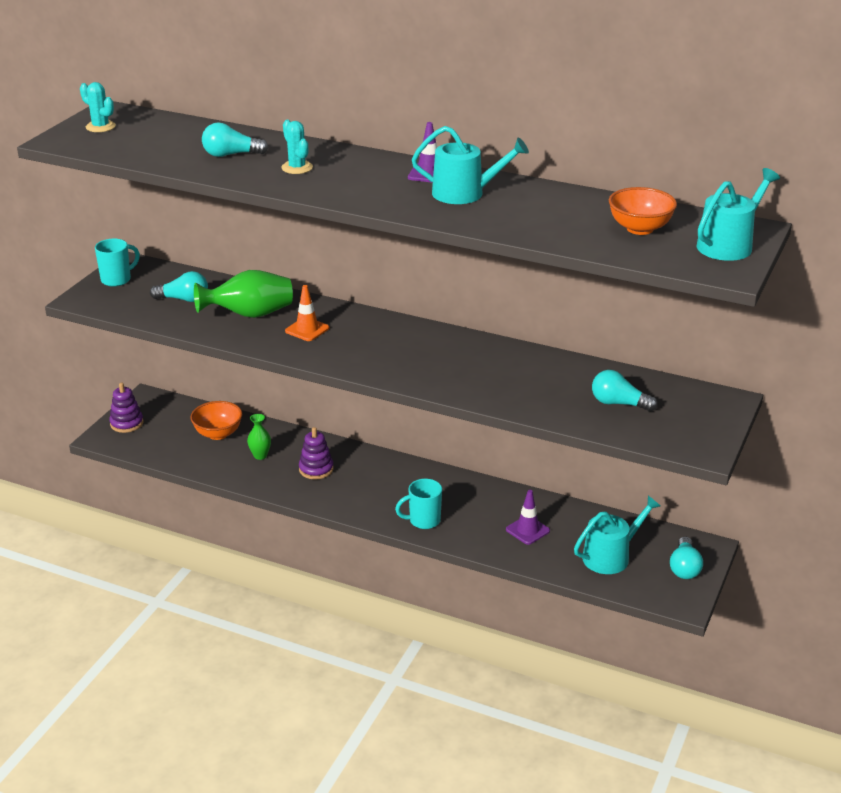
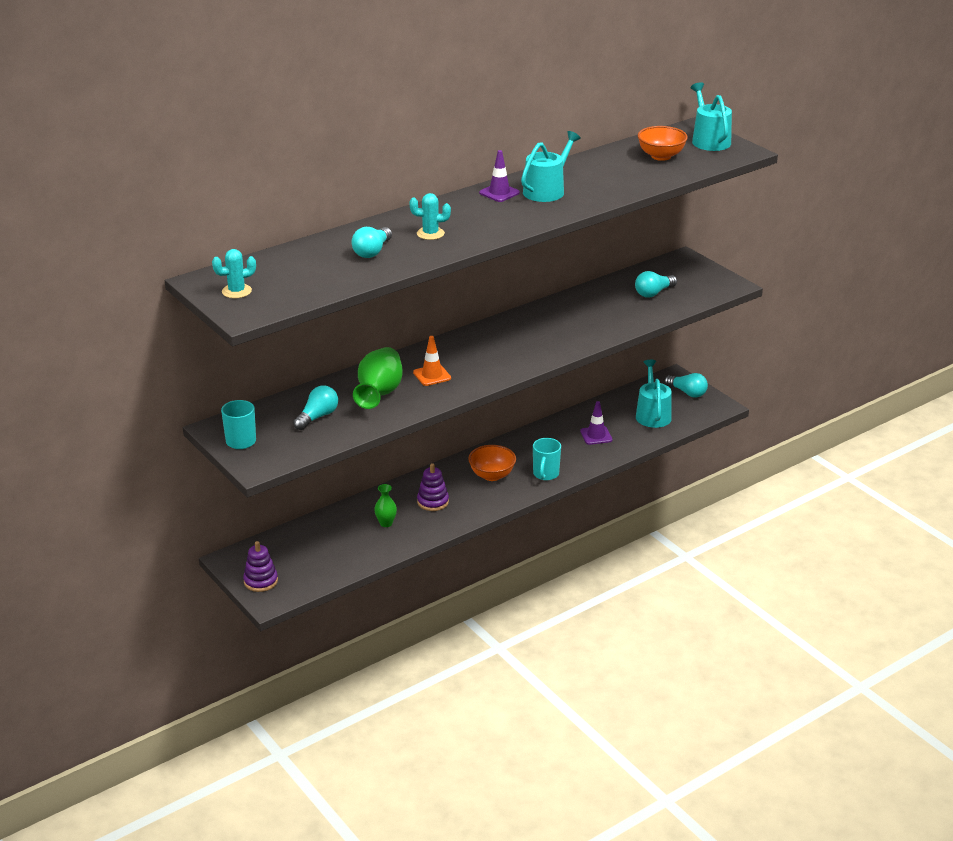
camera: 60 degrees left, 0 degrees up
orange bowl [190,401,242,440] -> orange bowl moved to [468,445,516,481]

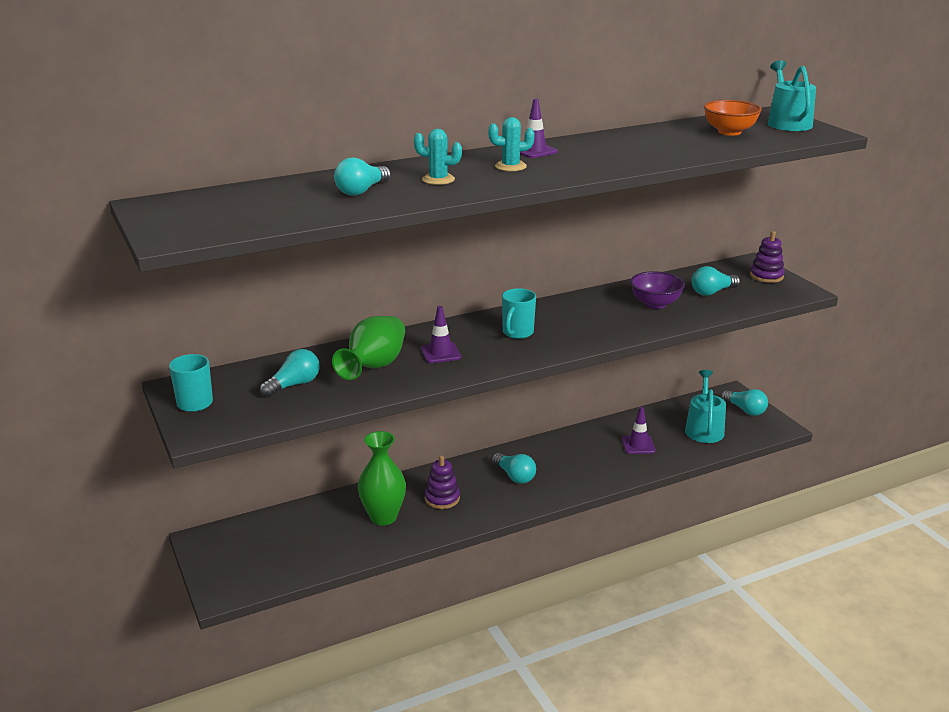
camera: 10 degrees right, 5 degrees down
turquoise cactus [212,249,256,298] -> turquoise cactus moved to [488,117,535,171]
purple stacking toy [243,541,278,592] -> purple stacking toy moved to [750,231,785,283]
green vase [374,484,397,527] -> green vase [358,431,406,526], size x1.89
orange traffic cone [413,336,451,386] -> purple traffic cone [421,306,461,363]
orange bowl [468,445,516,481] -> turquoise light bulb [492,453,536,484]
turquoise watering can [521,131,581,202] -> none
turquoise mug [533,438,561,481] -> turquoise mug moved to [502,288,536,339]
none -> purple bowl [630,271,685,309]

